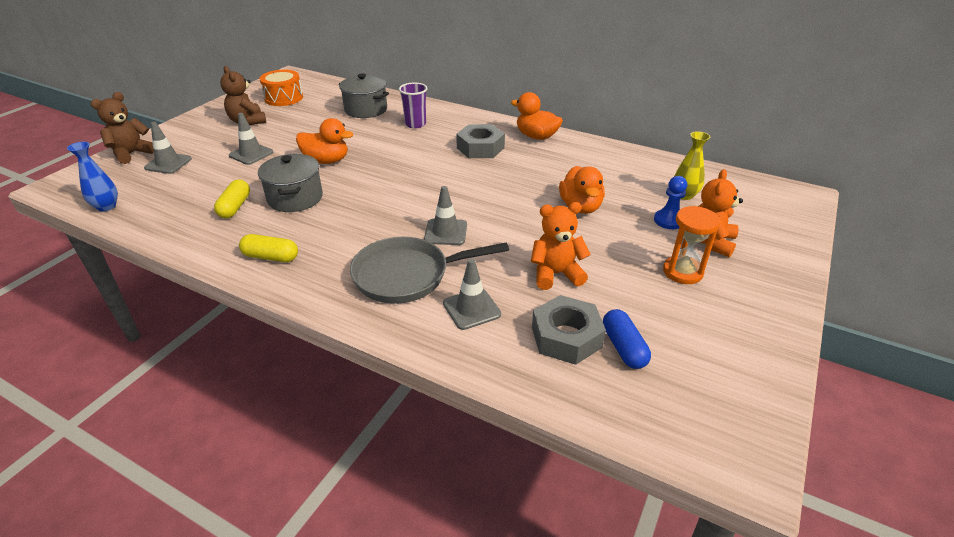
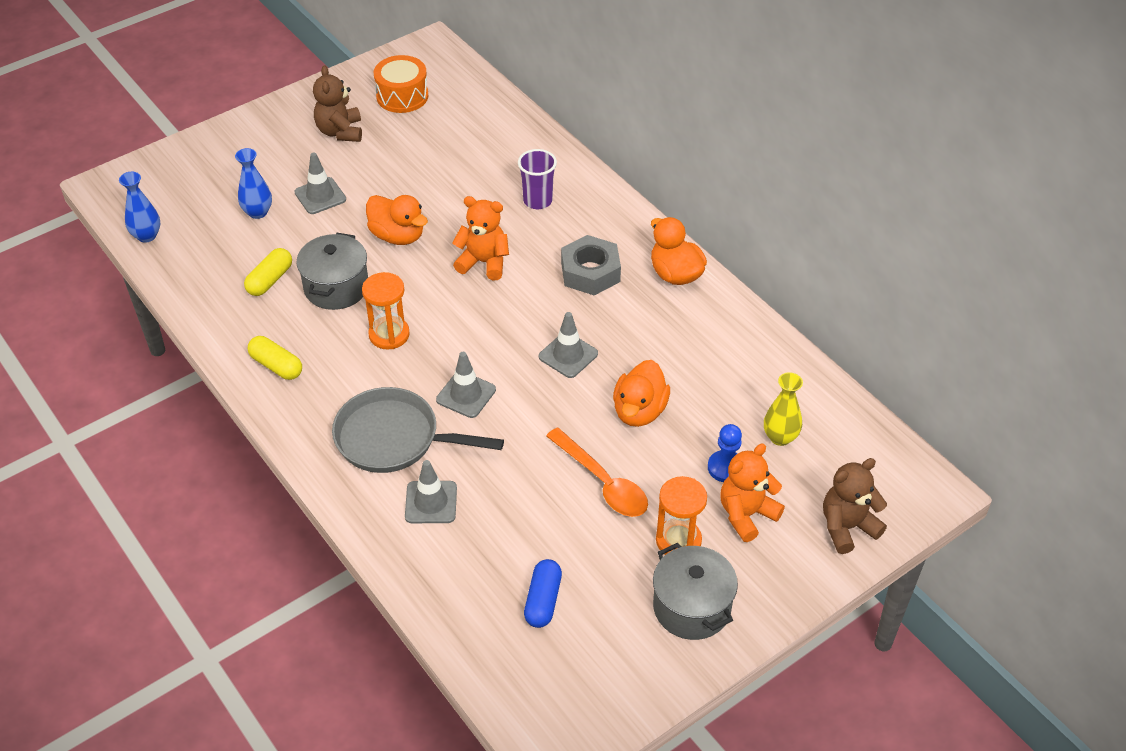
camera: 25 degrees right, 10 degrees up
brown teddy bear [91,92,154,164] -> brown teddy bear moved to [823,458,887,554]
grey traffic cone [144,122,192,174] -> grey traffic cone moved to [539,312,598,378]
grey pot [339,73,389,118] -> grey pot moved to [653,543,738,640]
orange teddy bear [531,202,591,290] -> orange teddy bear moved to [452,196,509,280]
grey nut [532,295,606,365] -> none
none -> blue vase [235,148,272,219]
none -> orange hourglass [362,272,410,349]
none -> orange spoon [546,427,648,517]

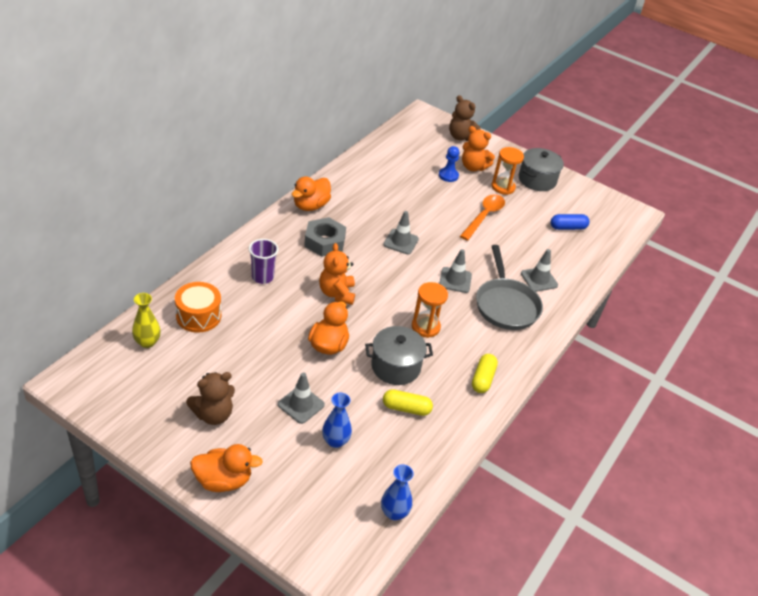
camera: 115 degrees left, 5 degrees down
orange drum [374,55,428,113] -> orange drum moved to [175,282,221,333]
orange duck [613,360,670,427] -> orange duck moved to [190,444,263,492]
yellow vase [764,372,803,446] -> yellow vase moved to [132,293,161,348]

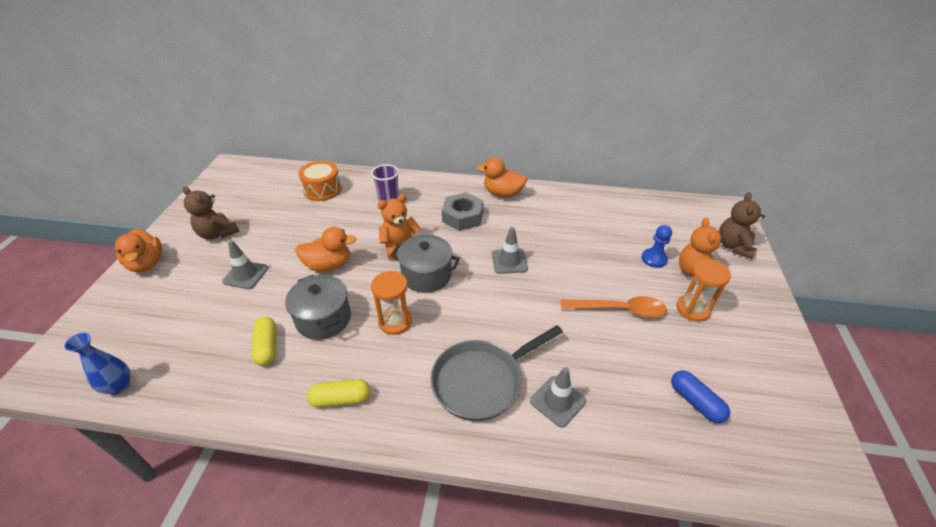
camera: 70 degrees right, 0 degrees up
yellow vase [132,293,161,348] -> none
blue vase [322,393,352,448] -> none
grey traffic cone [439,249,472,293] -> none
grey pot [519,148,564,191] -> grey pot moved to [391,235,460,293]

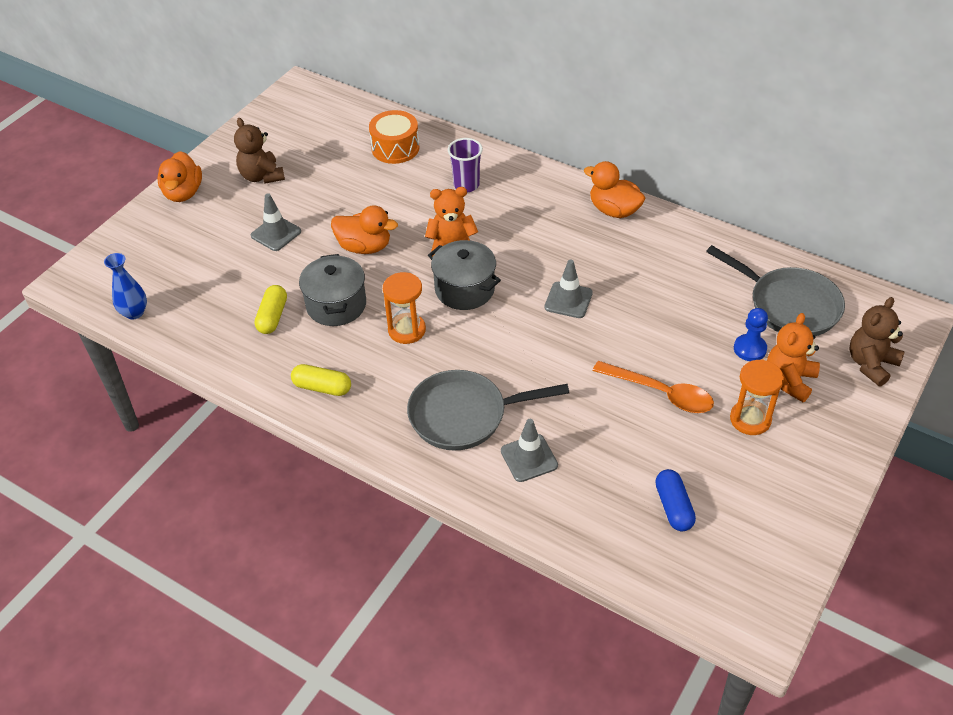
camera: 25 degrees right, 5 degrees up
grey nut [442,192,484,231] -> none
none -> grey pan [706,245,845,336]

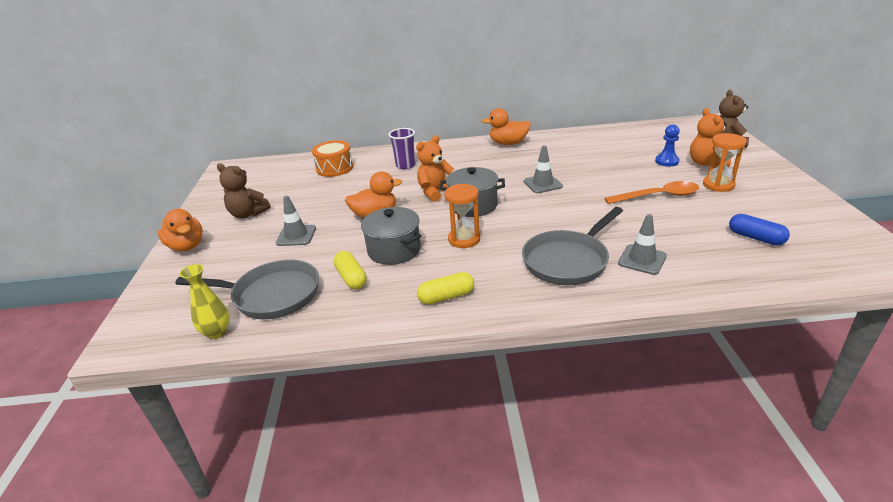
camera: 35 degrees left, 15 degrees down
blue vase [104,253,147,319] -> yellow vase [179,264,230,339]
grey pan [706,245,845,336] -> grey pan moved to [175,259,319,319]

